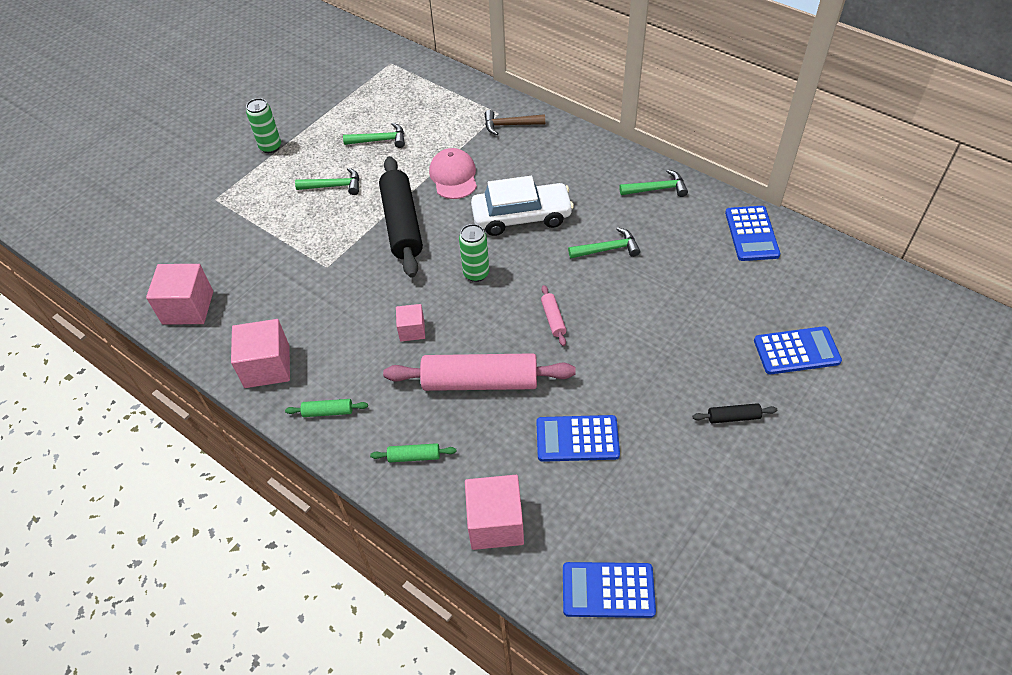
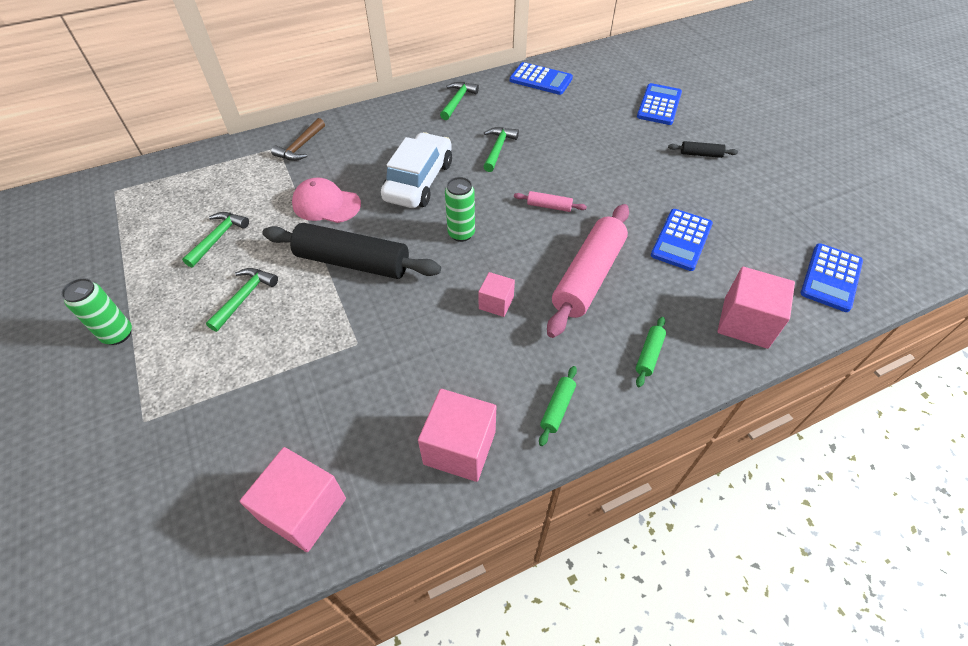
camera: 65 degrees left, 0 degrees up
black rolling pin [693,403,777,423] -> black rolling pin turned 75 degrees clockwise [668,141,738,158]

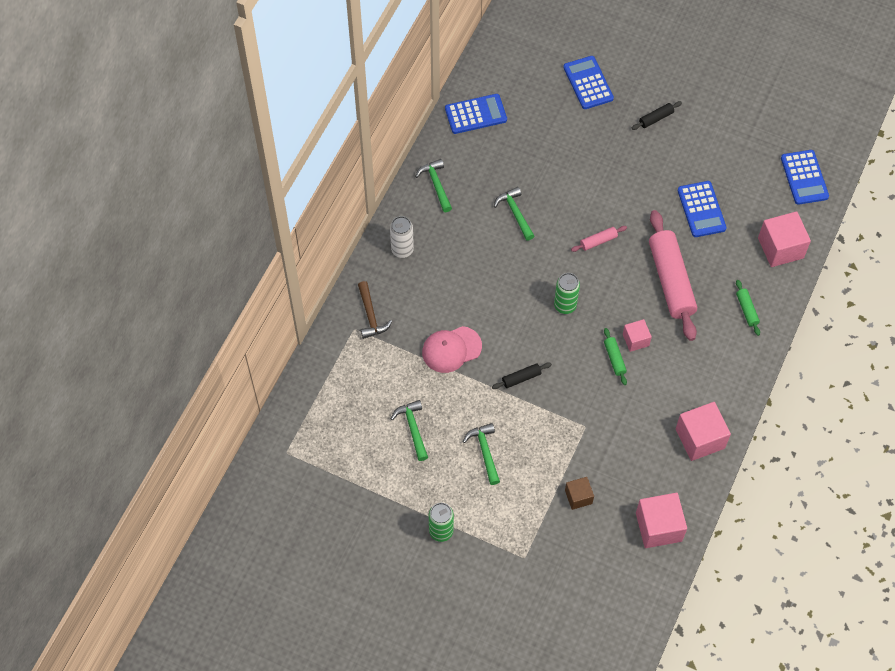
camera: 40 degrees left, 10 degrees up
black rolling pin [263,223,441,279] -> black rolling pin [492,363,552,389], size x0.43
white car [381,132,452,208] -> none
green rolling pin [539,366,577,446] -> green rolling pin moved to [604,328,627,385]
none -> white can [390,216,414,258]
none -> brown cube [565,477,594,510]

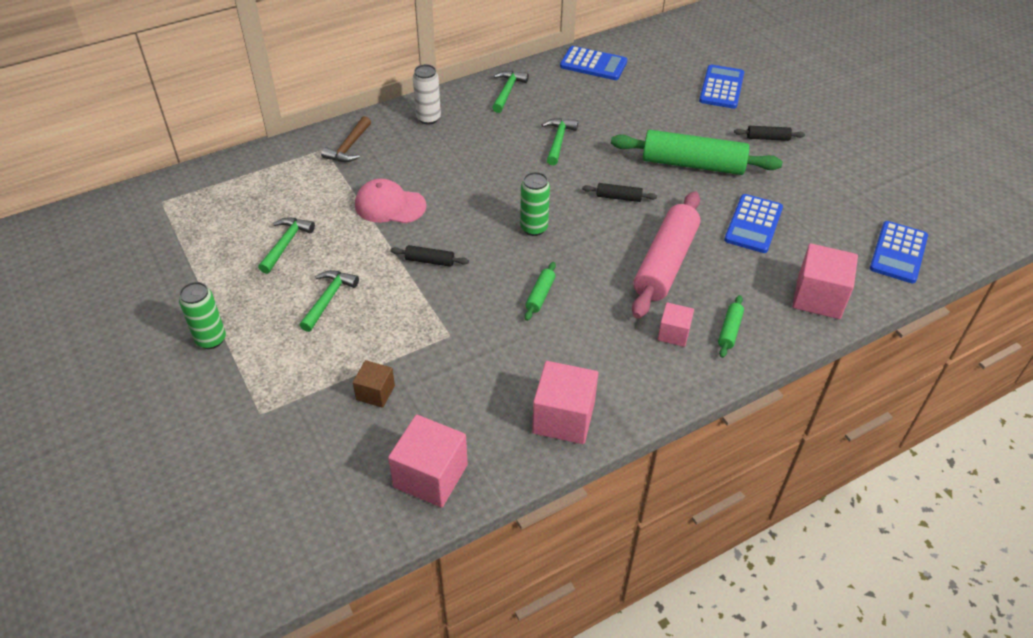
camera: 35 degrees right, 15 degrees down
pink rolling pin [571,226,627,252] -> black rolling pin [582,183,657,202]
pink cube [623,319,652,352] -> pink cube moved to [658,302,694,347]
none -> green rolling pin [611,130,782,175]

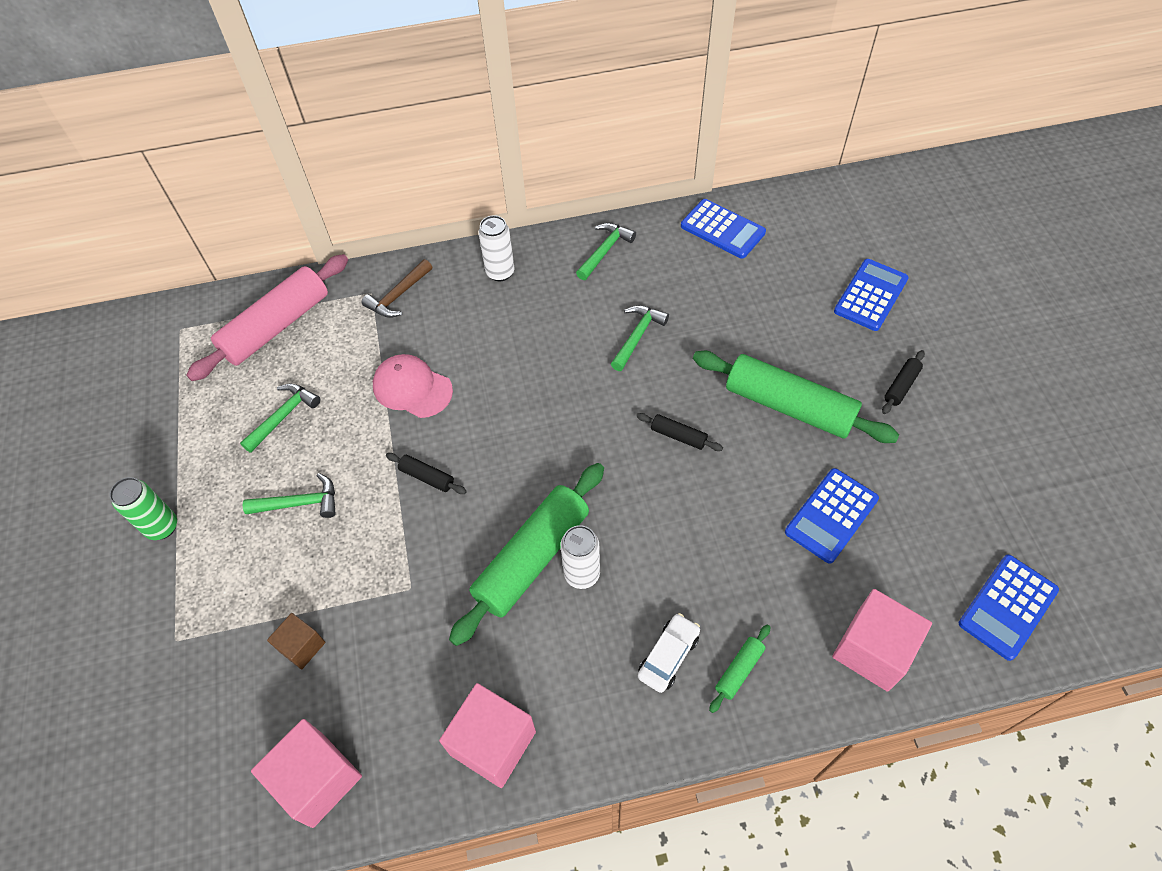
camera: 20 degrees right, 10 degrees up
green hammer [300,270,359,332] -> green hammer turned 45 degrees clockwise [243,473,336,518]
green can [520,172,550,236] -> none
green rolling pin [525,262,556,321] -> green rolling pin [449,463,604,646], size x2.34
pink rolling pin [632,191,700,318] -> pink rolling pin moved to [186,254,348,381]
pink cube [658,302,694,347] -> white car [638,613,700,693]
black rolling pin [734,126,805,141] -> black rolling pin turned 75 degrees counterclockwise [882,350,925,414]
none -> white can [561,525,600,589]

